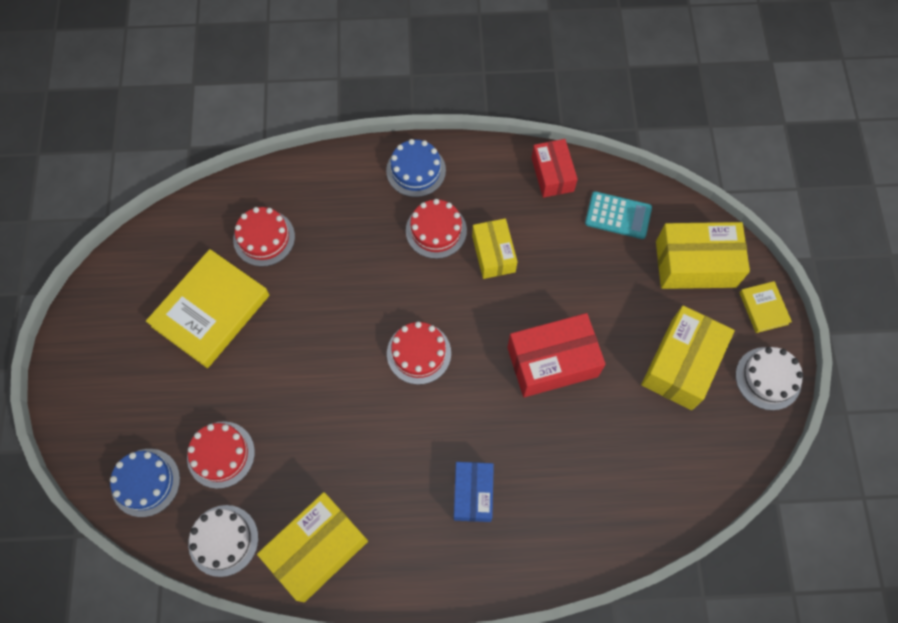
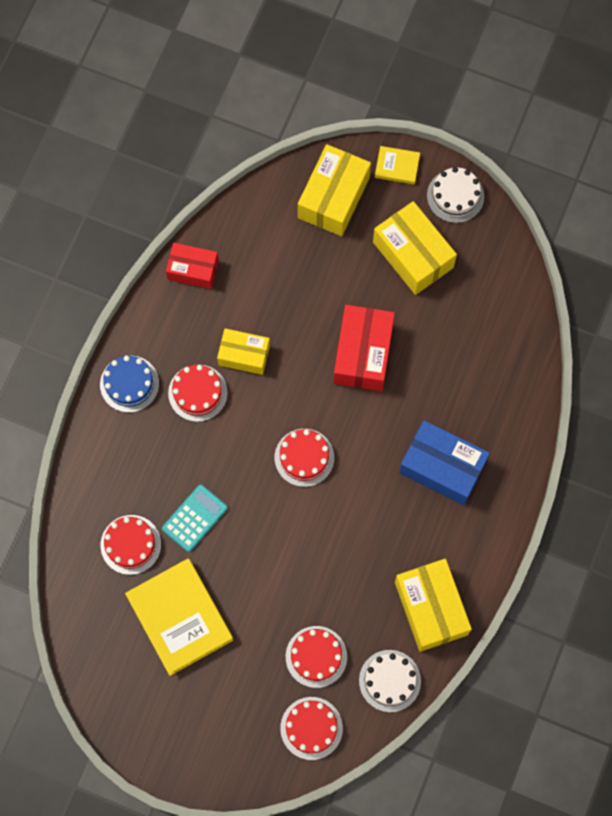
camera: 65 degrees left, 5 degrees up
blue cake [110,449,180,517] -> red cake [280,697,343,760]
blue box [454,462,494,522] -> blue box [399,420,490,506], size x1.56
turquoise calculator [585,191,652,239] -> turquoise calculator moved to [162,484,228,552]

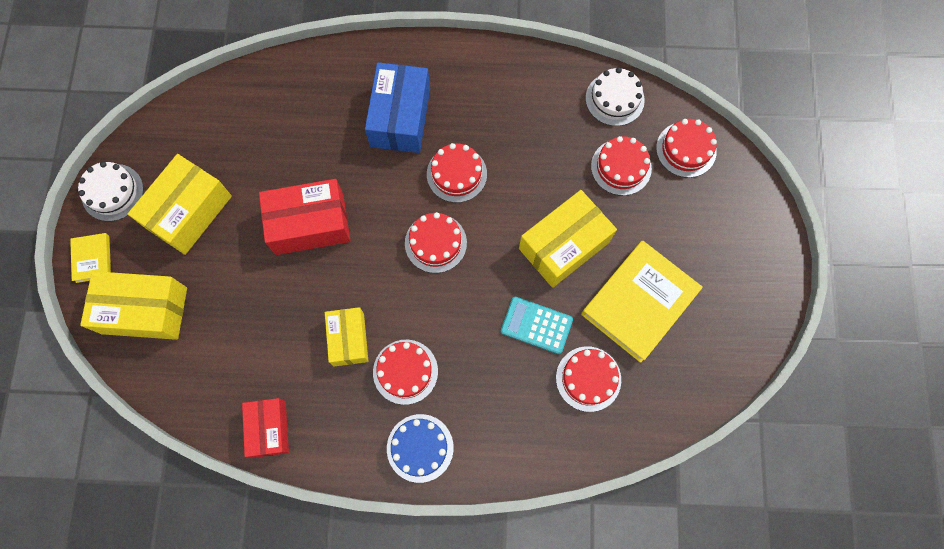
camera: 110 degrees left, 0 degrees up
yellow box [395,559,472,652] -> yellow box moved to [519,190,617,288]
none -> red cake [427,143,487,203]

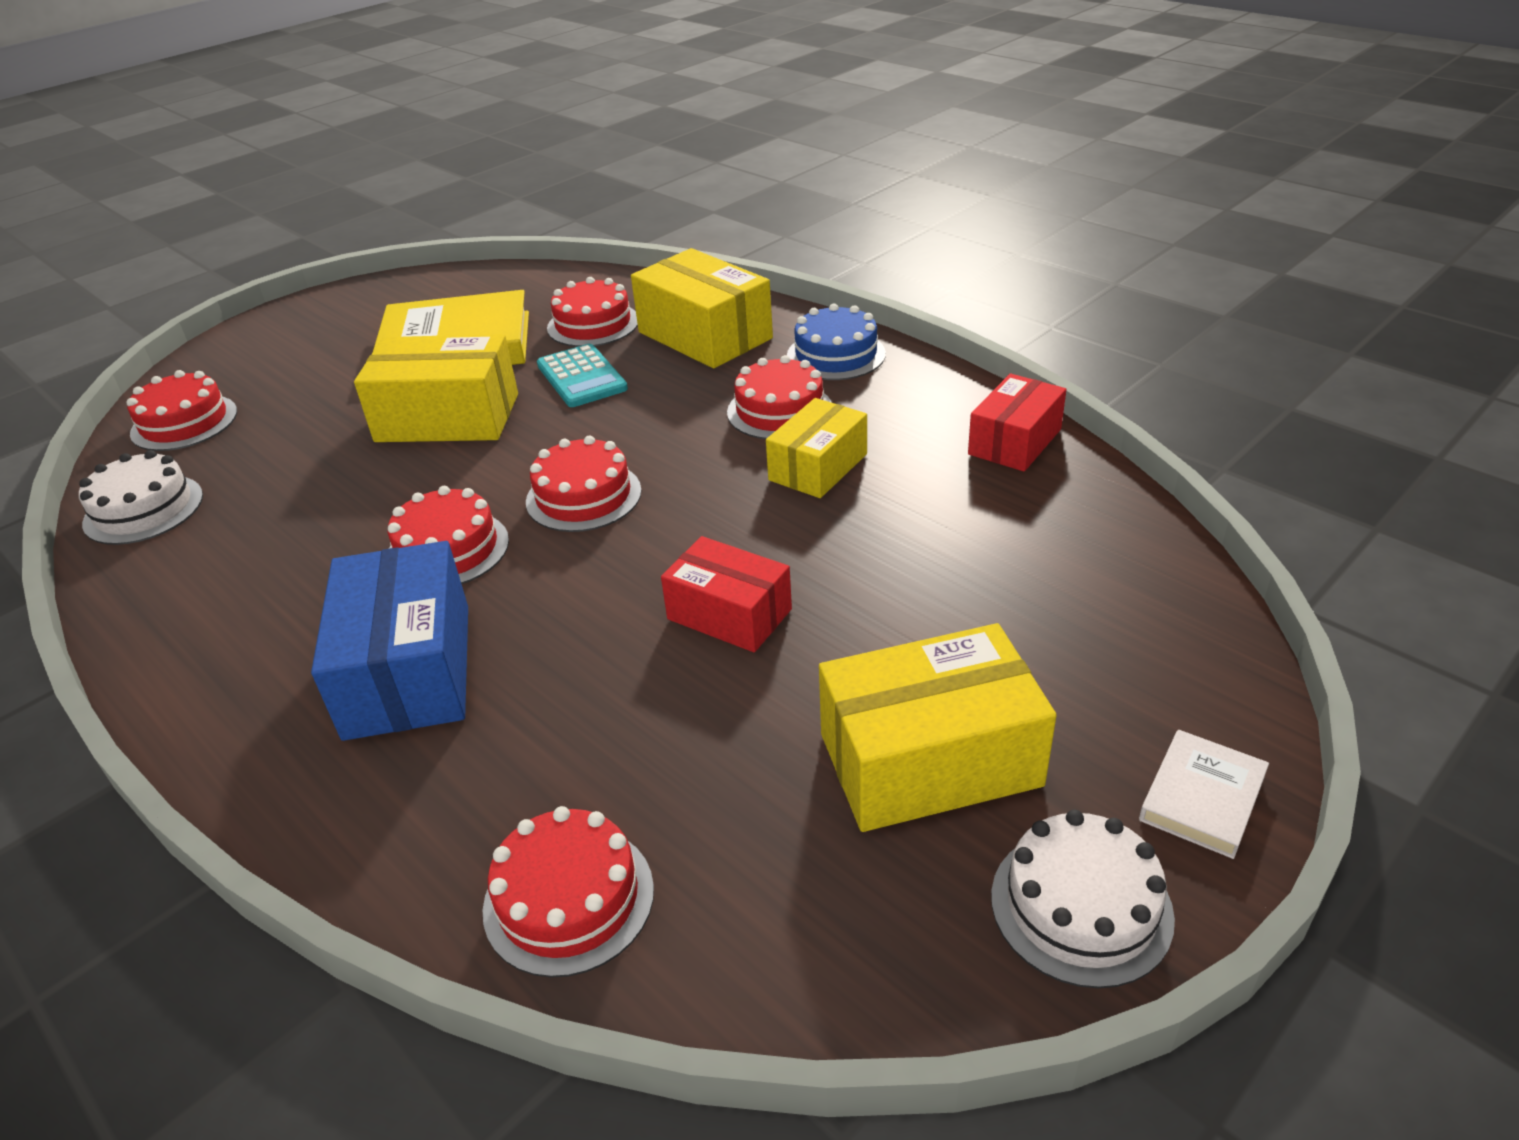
camera: 135 degrees left, 35 degrees down
yellow book [70,233,111,283] -> white book [1139,730,1269,859]
yellow box [80,271,187,340] -> yellow box moved to [631,248,773,368]
red box [259,179,350,255] -> red box [661,536,792,652], size x0.64
blue box [365,62,430,153] -> blue box turned 60 degrees counterclockwise [311,541,468,741]
red cake [591,136,652,196] -> red cake moved to [483,806,654,978]

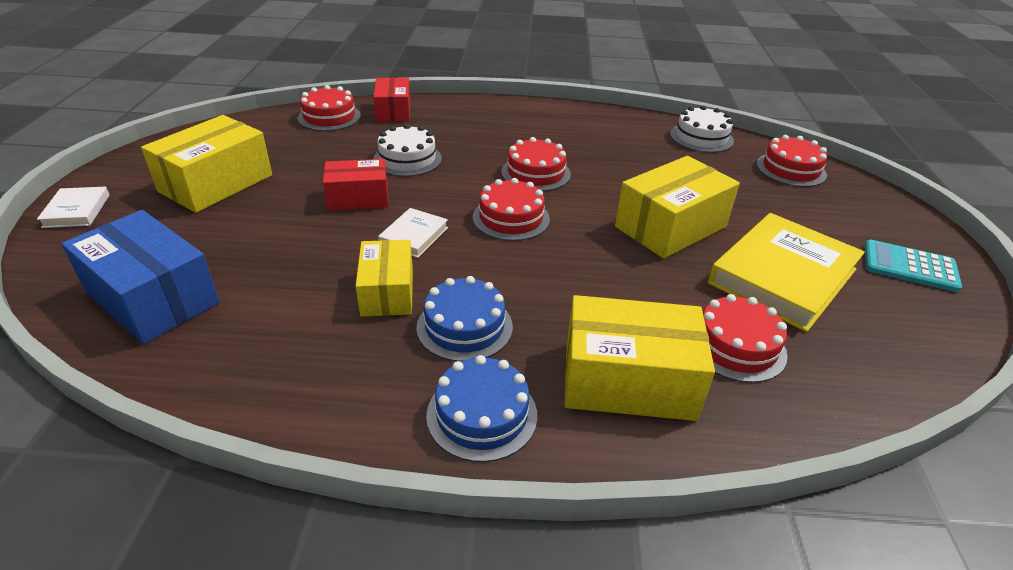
camera: 135 degrees right, 0 degrees up
blue box [311,541,468,741] -> blue box moved to [62,210,220,344]
turquoise calculator [537,344,628,407] -> turquoise calculator moved to [865,240,962,292]
red cake [727,355,832,439] -> blue cake [416,276,513,362]
red box [968,374,1067,472] -> red box moved to [373,77,411,122]
white cake [991,810,1175,988] -> white cake moved to [373,124,442,177]
none -> white book [378,208,448,258]

